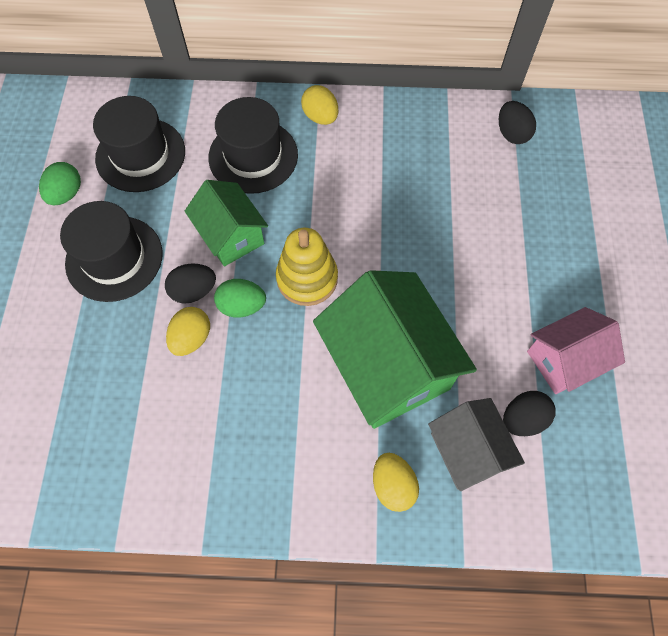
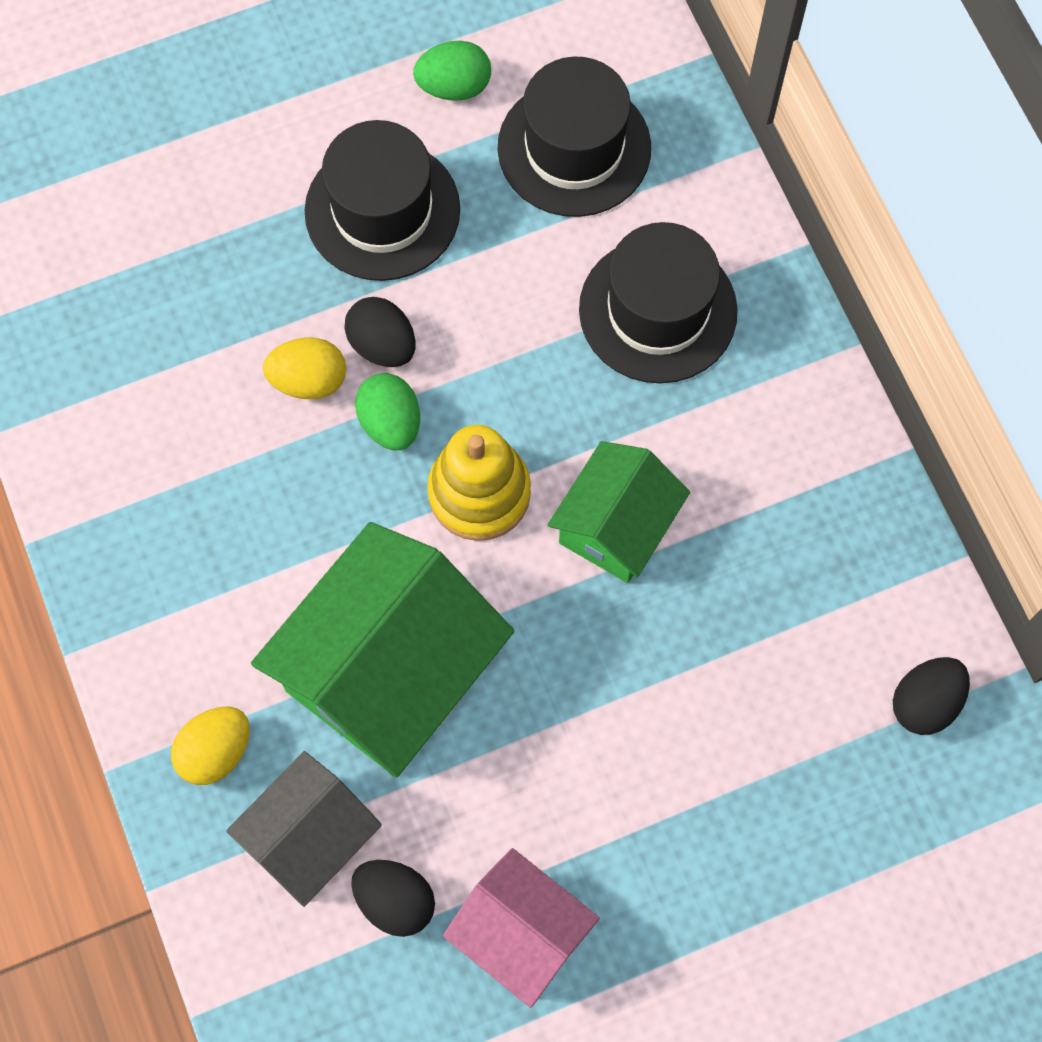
camera: 65 degrees right, 5 degrees up
green house [185,180,268,266] -> green house moved to [548,441,690,583]
yellow egg [301,85,339,125] -> none

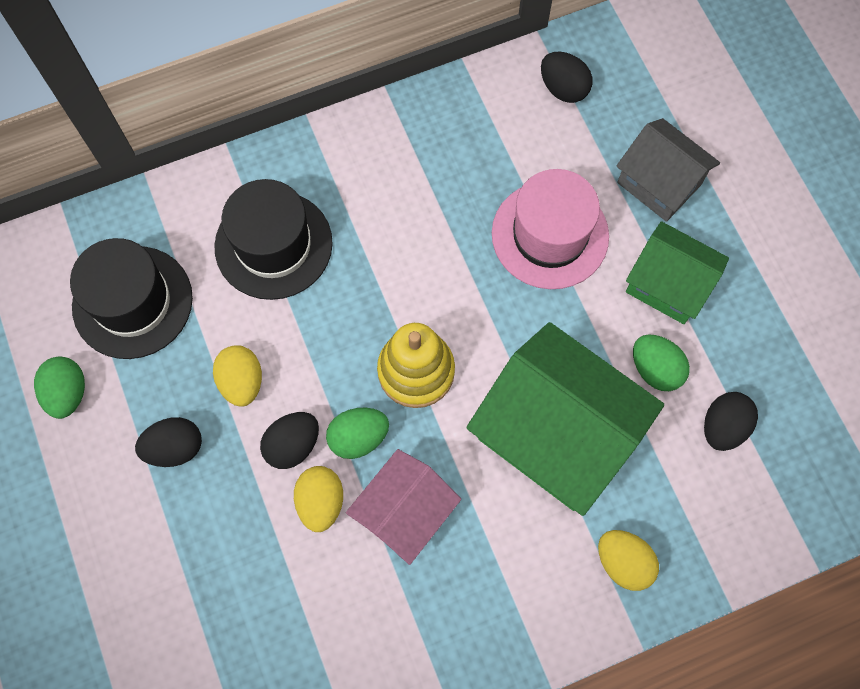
camera: 90 degrees left, 0 degrees up
grey house [226,751,382,907] -> grey house moved to [616,118,720,222]
black hat [305,120,460,281] -> black egg [135,417,202,467]
pink house [443,848,600,1008] -> pink house moved to [346,449,461,565]
green house [548,441,690,583] -> green house moved to [626,221,729,324]
none -> yellow egg [213,345,262,407]
none -> pink hat [492,169,609,289]
none -> green egg [633,335,690,391]

